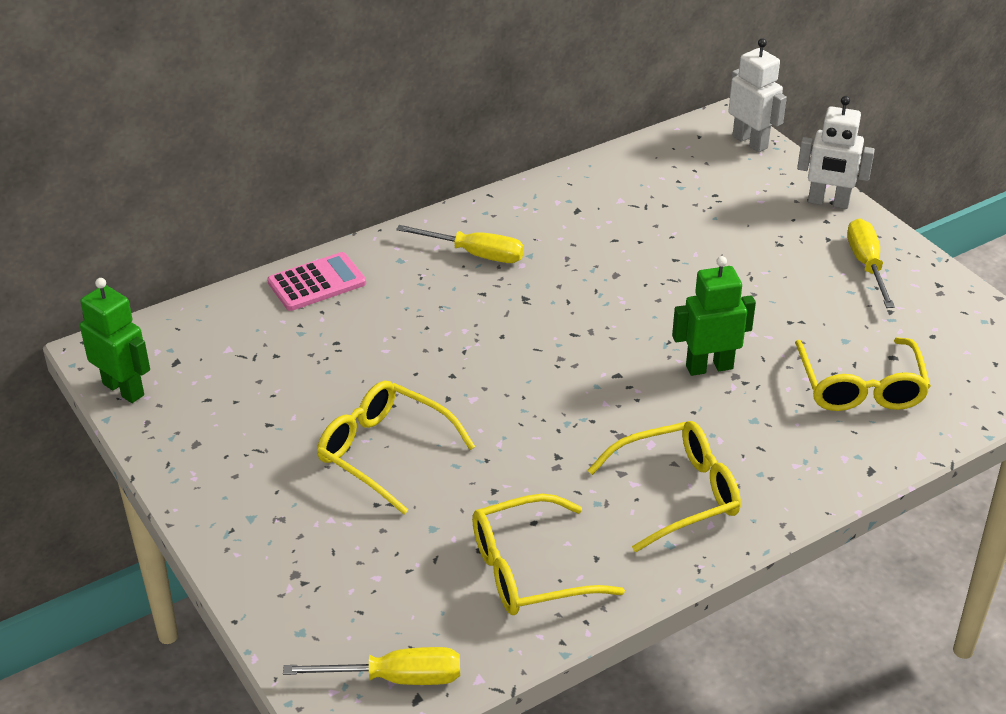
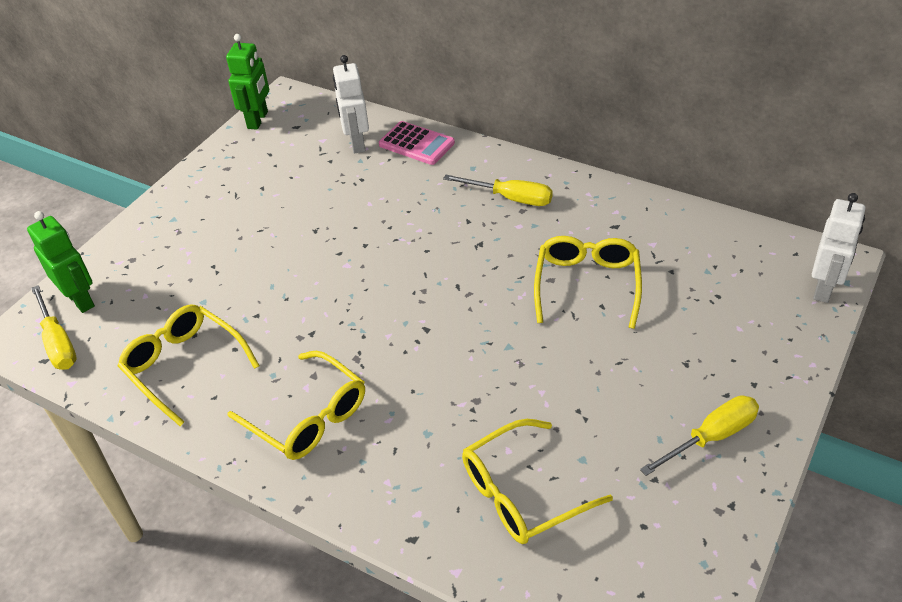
camera: 65 degrees right, 5 degrees up
yellow glasses [317,380,475,514] -> yellow glasses moved to [534,236,642,329]
yellow screwdriver [396,225,524,263] -> yellow screwdriver turned 60 degrees counterclockwise [443,175,553,206]
green robot [672,256,756,376] -> green robot moved to [27,211,95,313]
white robot [797,96,875,209] -> white robot moved to [333,55,369,153]

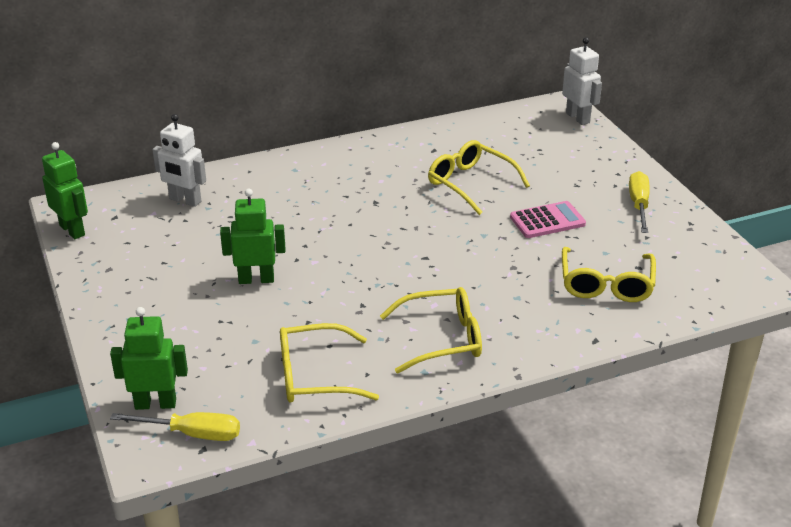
camera: 55 degrees left, 10 degrees down
pink calculator [379,121,455,165] -> pink calculator moved to [510,201,586,238]
yellow screwdriver [443,175,553,206] -> none
none -> green robot [220,189,285,284]

